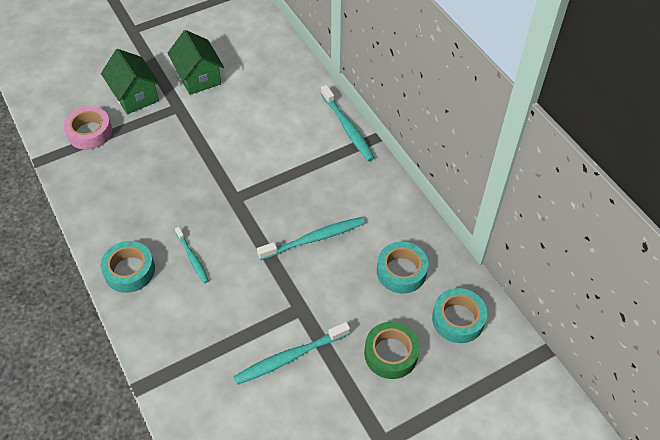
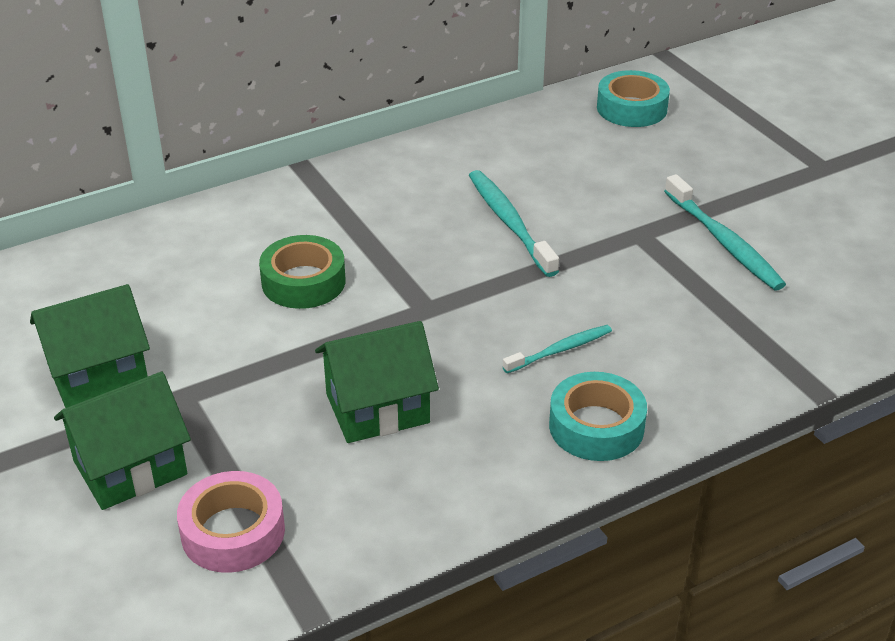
camera: 90 degrees left, 15 degrees down
turquoise toothbrush [321,85,375,161] -> none
green tape [364,322,420,379] -> green tape moved to [259,235,345,309]
turquoise tape [377,242,429,293] -> none
none -> green house [315,321,439,443]

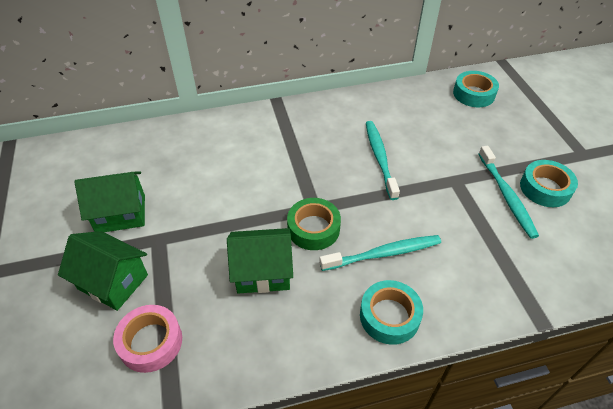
camera: 15 degrees right, 10 degrees up
green house [54,372,191,510] -> green house turned 45 degrees clockwise [58,231,148,311]
green tape [259,235,345,309] -> green tape moved to [287,198,341,250]
turquoise toothbrush [503,325,612,373] -> turquoise toothbrush [319,235,441,271], size x1.64
none -> turquoise tape [520,160,578,207]

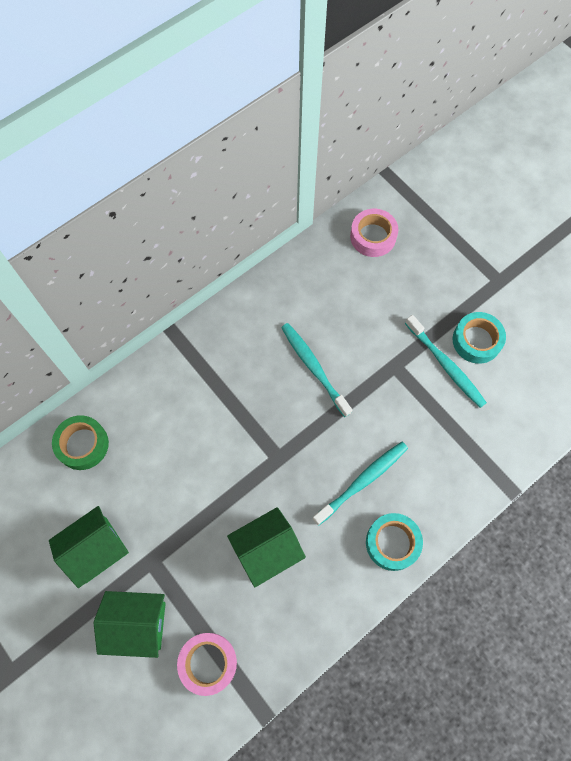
camera: 25 degrees left, 20 degrees up
green tape [287,198,341,250] -> green tape moved to [52,415,109,470]
turquoise tape [453,71,499,107] -> pink tape [350,209,398,257]

